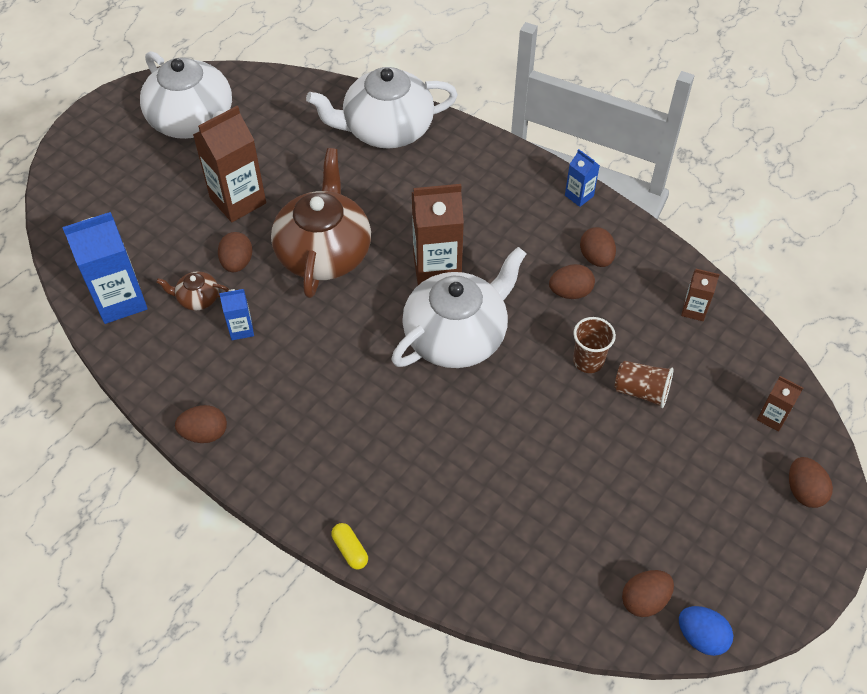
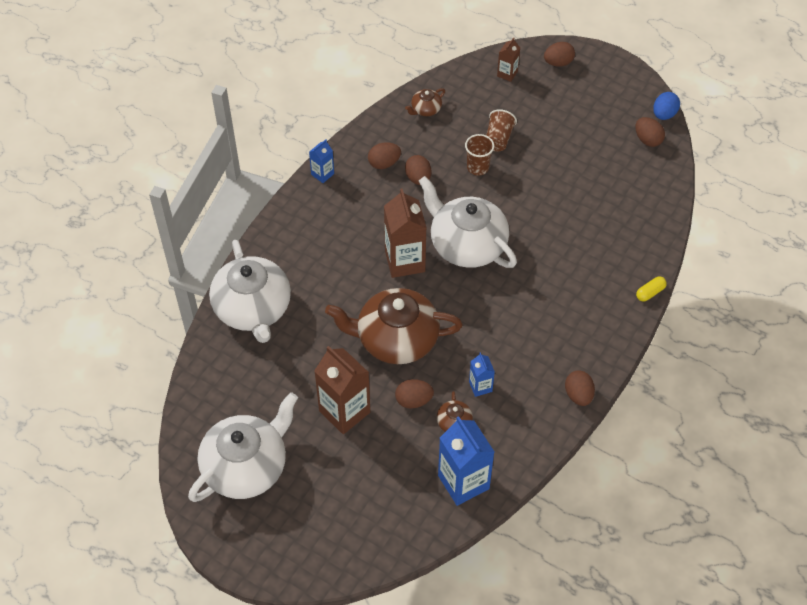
camera: 95 degrees left, 0 degrees up
brown carton [681,269,720,321] -> brown teapot [405,88,445,116]

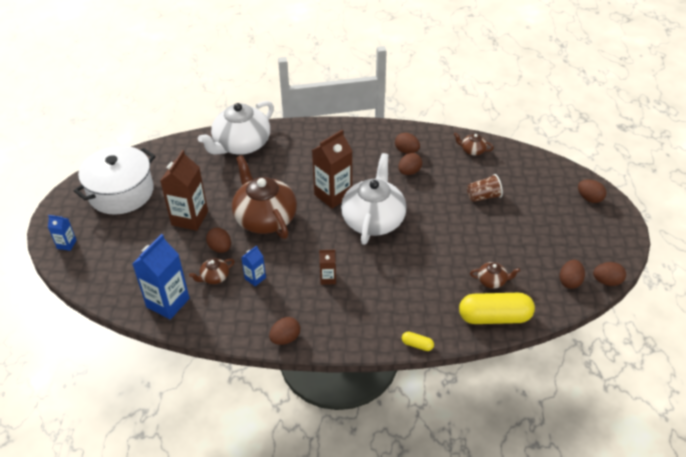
camera: 60 degrees right, 10 degrees down
white teapot [188,392,298,502] -> white pot [74,146,156,215]
blue carton [309,139,334,183] -> blue carton moved to [48,215,77,251]
brown cup [465,134,494,175] -> none
brown carton [497,37,520,82] -> brown carton moved to [319,250,336,285]
blue egg [653,92,680,120] -> brown egg [593,262,626,286]
none -> yellow capsule [459,293,535,324]
none -> brown teapot [470,262,520,288]

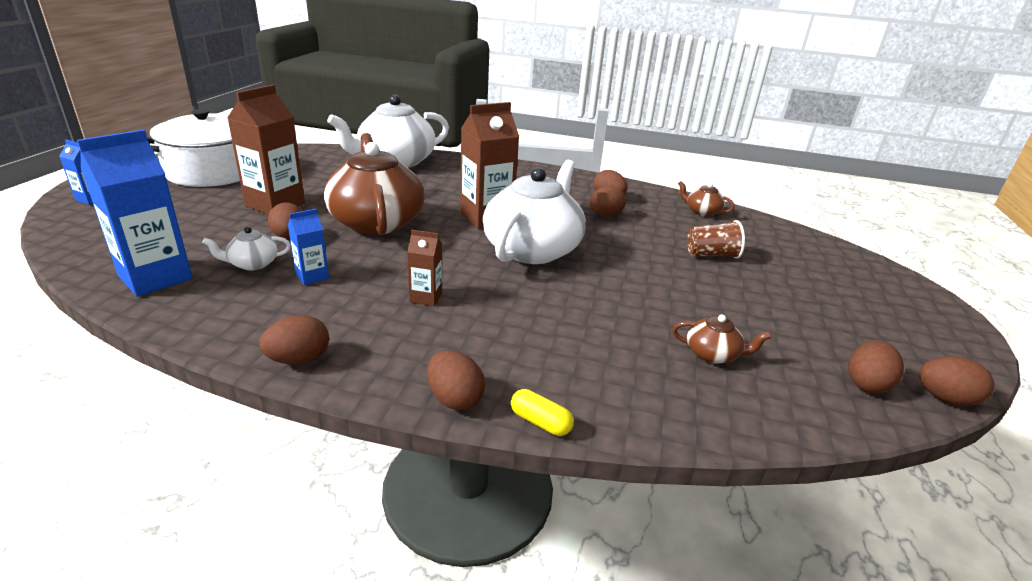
camera: 10 degrees right, 15 degrees down
brown teapot [189,258,235,284] -> white teapot [202,227,291,270]
yellow capsule [459,293,535,324] -> none
brown egg [578,179,606,203] -> brown egg moved to [427,350,485,410]

